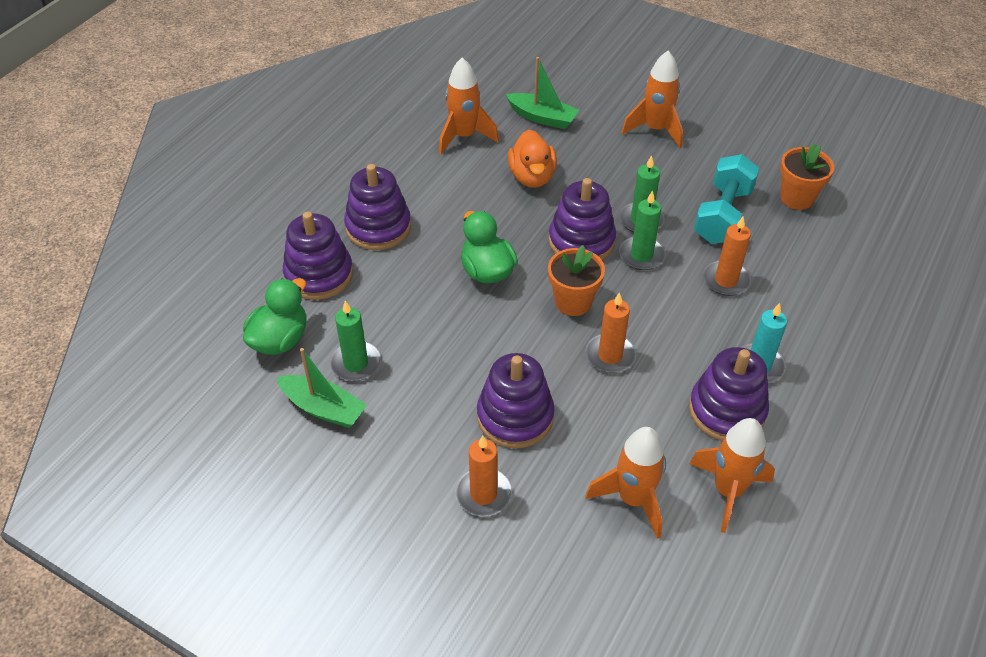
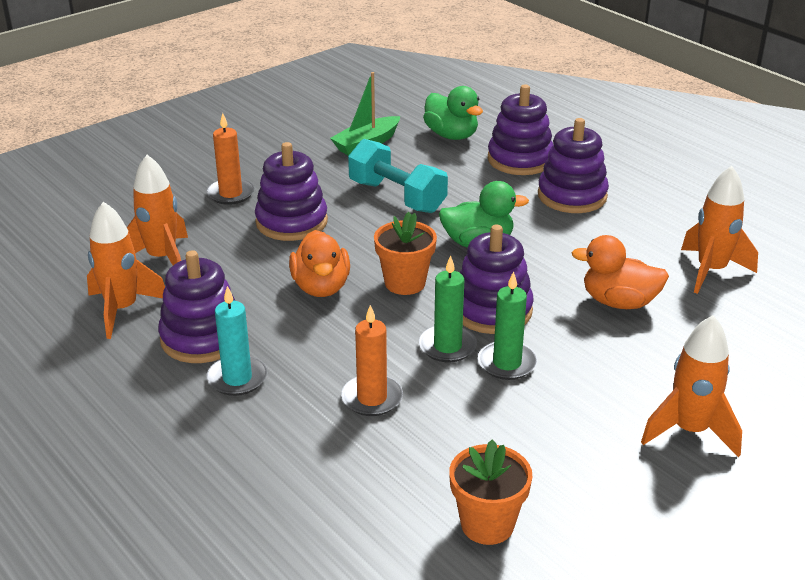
camera: 110 degrees right, 15 degrees down
green candle [330,301,381,381] -> none
green boat [506,57,579,129] -> none
orange candle [585,292,636,373] -> orange duck [289,230,350,297]
turquoise dumbbell [694,154,760,244] -> turquoise dumbbell moved to [348,139,448,213]

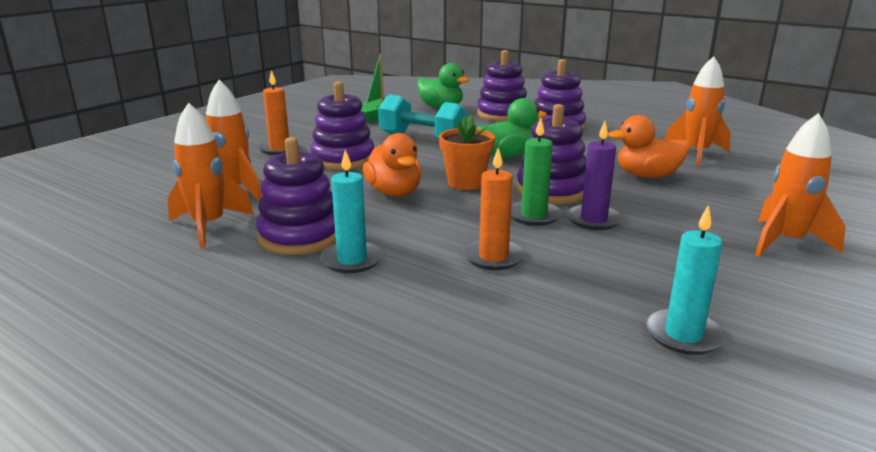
camera: 15 degrees left, 10 degrees down
orange flower pot [449,439,532,545] -> turquoise candle [645,205,726,355]
green candle [478,271,537,380] -> purple candle [567,121,623,230]

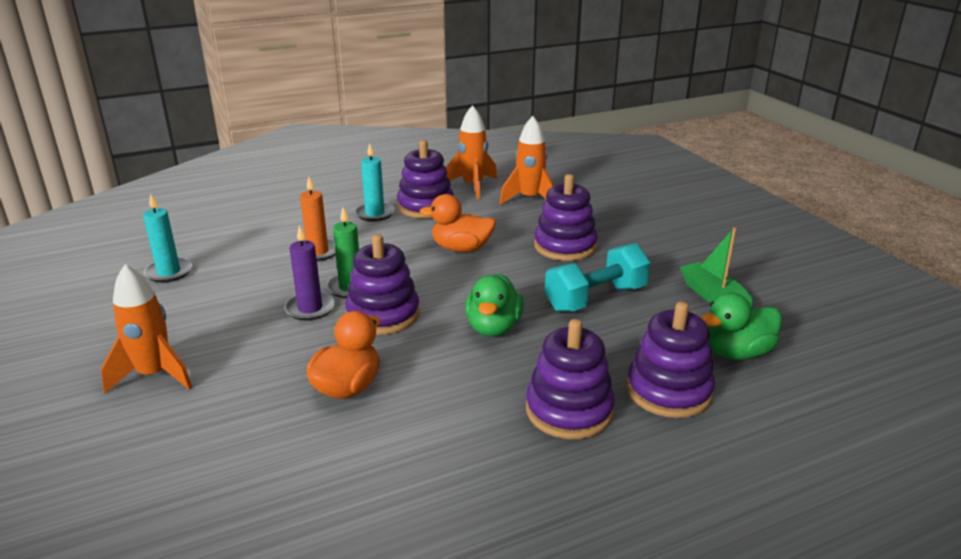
camera: 120 degrees right, 5 degrees up
orange candle [258,70,301,155] -> none
orange flower pot [439,115,495,190] -> none
orange rocket [665,56,731,166] -> none

